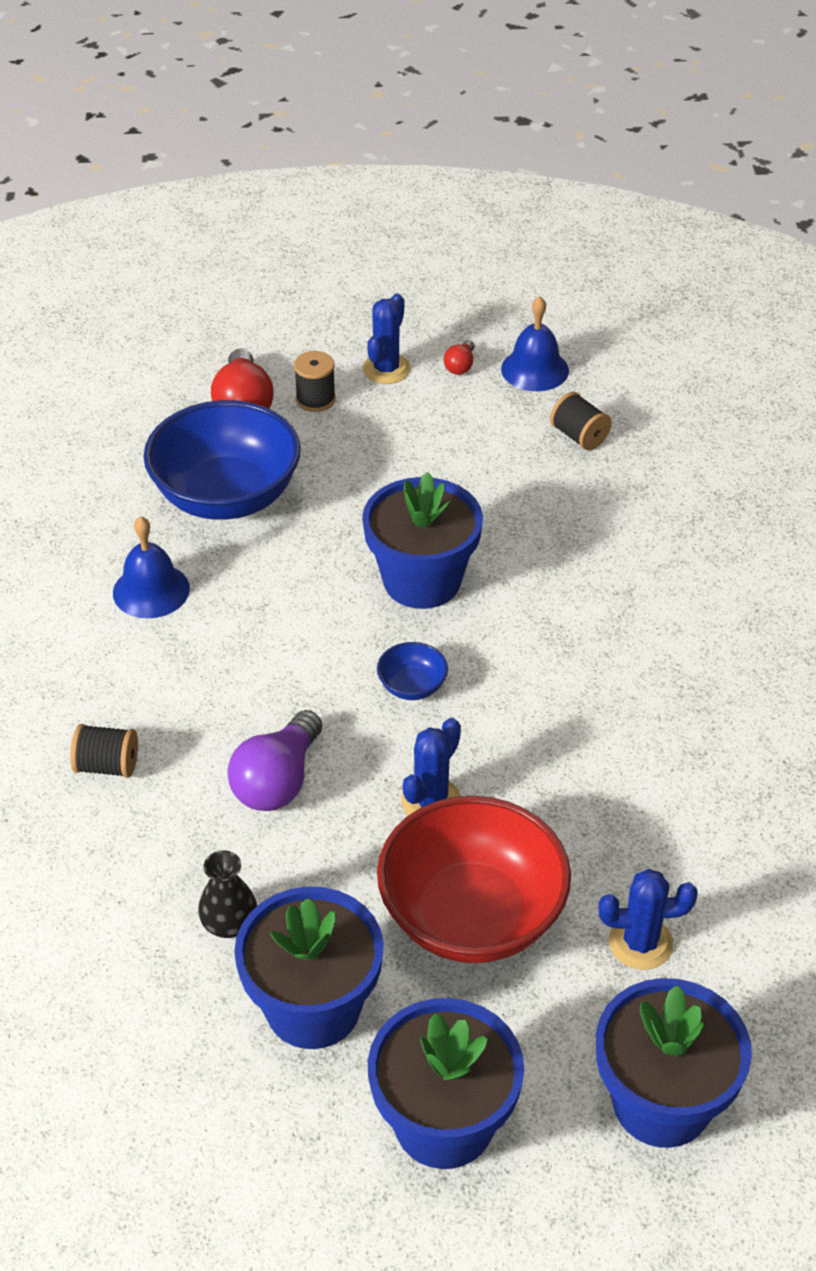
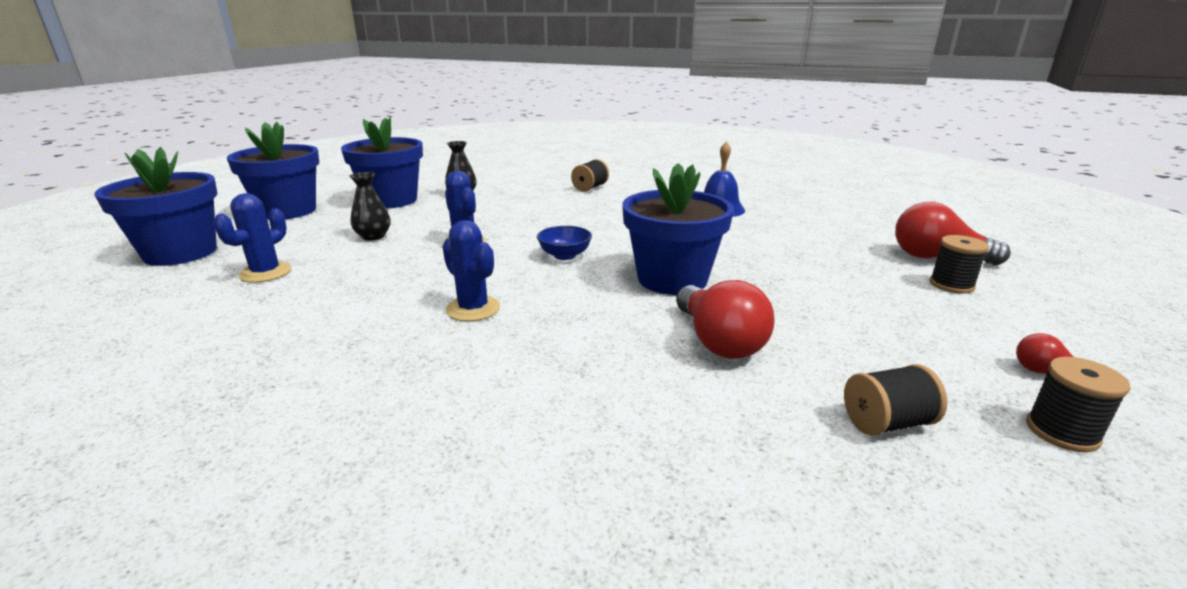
camera: 115 degrees right, 20 degrees down
blue bowl [144,400,301,520] -> none
purple light bulb [227,710,322,811] -> none
blue cactus [363,293,411,384] -> blue cactus moved to [443,220,500,321]
red bowl [377,796,571,963] -> black vase [349,172,391,241]
blue bell [501,296,569,391] -> black spool [1026,357,1131,452]
none -> red light bulb [676,280,774,359]

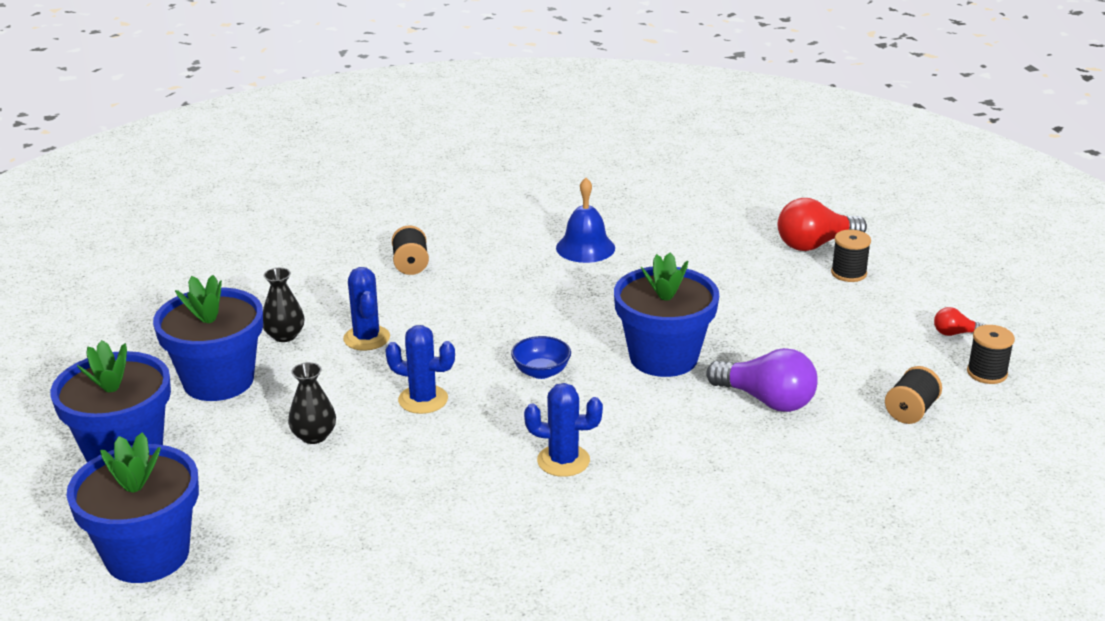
camera: 40 degrees left, 5 degrees up
blue cactus [214,193,292,283] -> blue cactus moved to [343,267,390,351]
red light bulb [676,280,774,359] -> purple light bulb [706,348,818,412]

